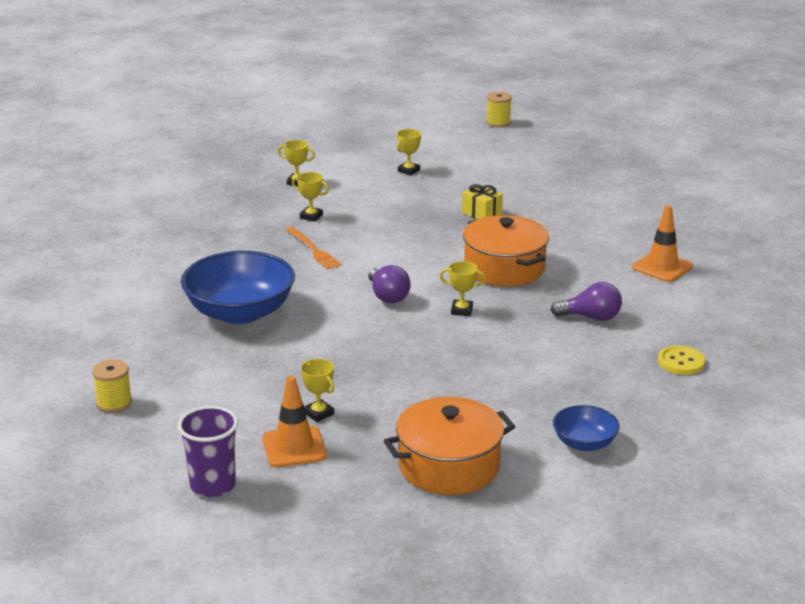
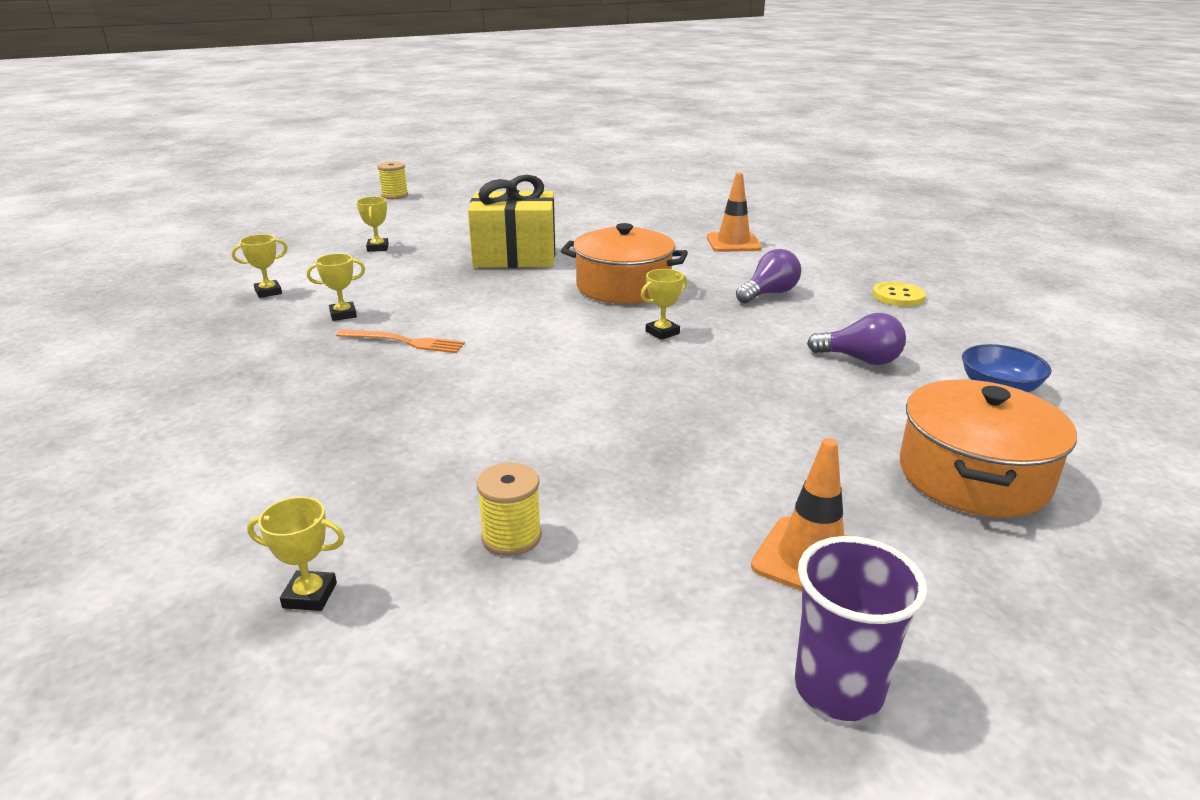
camera: 45 degrees left, 0 degrees up
yellow spool [92,359,132,413] -> yellow spool moved to [477,463,542,556]
blue bowl [181,251,295,324] -> none
yellow trophy [301,359,334,422] -> yellow trophy moved to [247,497,345,611]
purple light bulb [368,265,411,303] -> purple light bulb moved to [807,313,906,365]
yellow gift [462,184,503,219] -> yellow gift [468,175,555,268], size x2.15

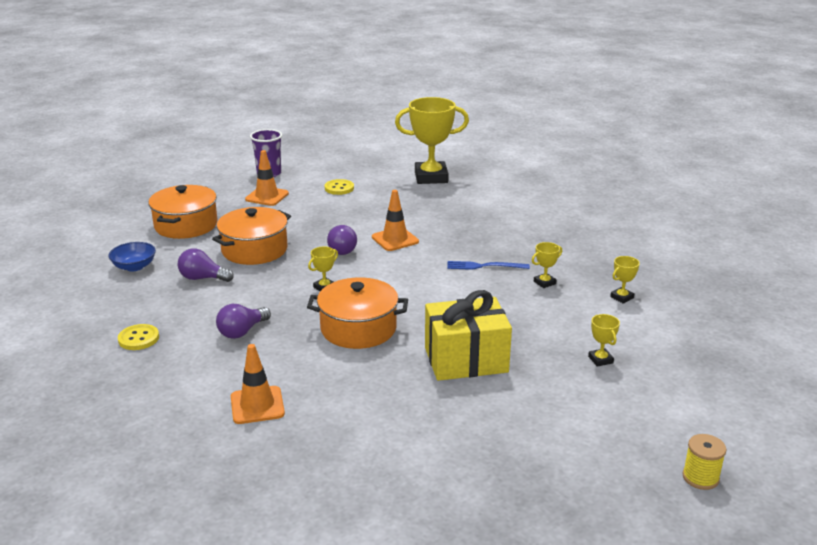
camera: 170 degrees right, 0 degrees up
yellow trophy [247,497,345,611] -> yellow trophy [395,97,469,184], size x2.37
orange fork [336,329,465,353] -> blue fork [447,261,530,270]
yellow spool [477,463,542,556] -> none
none -> orange pot [212,207,291,265]
none -> yellow button [325,179,354,195]
none -> purple light bulb [327,225,357,255]
none -> orange traffic cone [372,190,419,251]

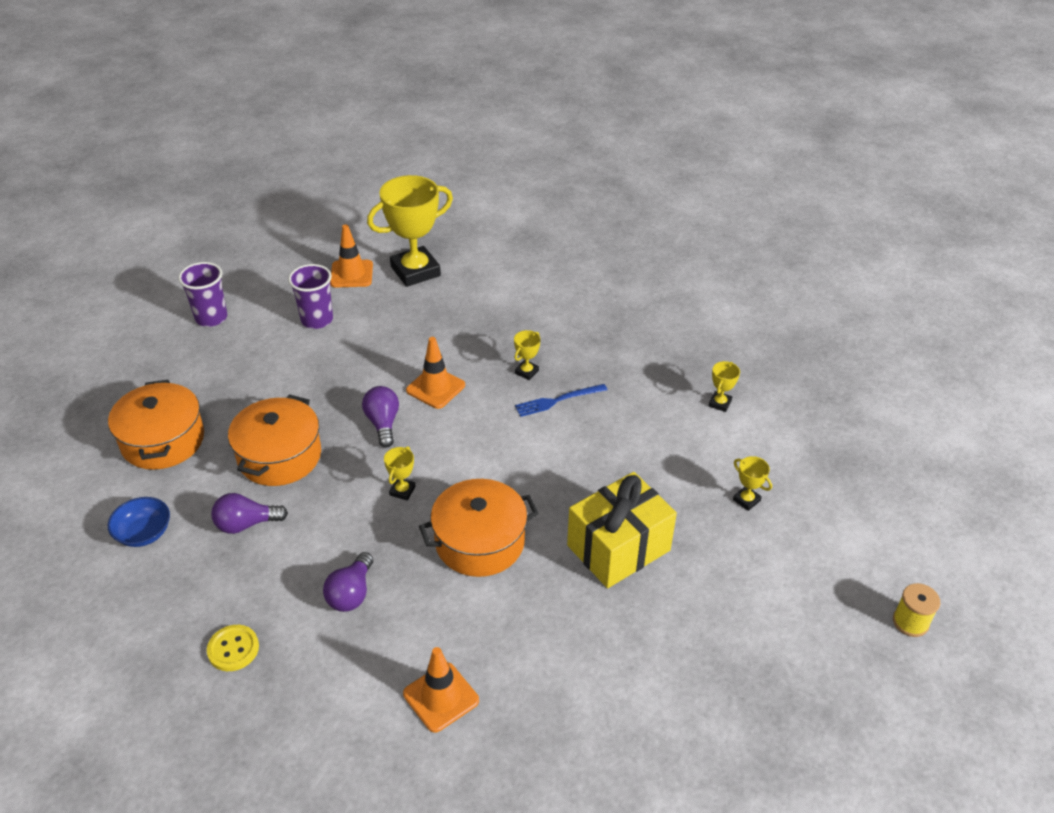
camera: 25 degrees left, 15 degrees up
orange traffic cone [245,150,289,206] -> orange traffic cone moved to [330,224,373,288]
yellow button [325,179,354,195] -> purple cup [288,264,333,329]
purple light bulb [327,225,357,255] -> purple light bulb turned 150 degrees counterclockwise [362,386,399,448]
yellow trophy [532,242,562,288] -> yellow trophy moved to [514,330,541,380]

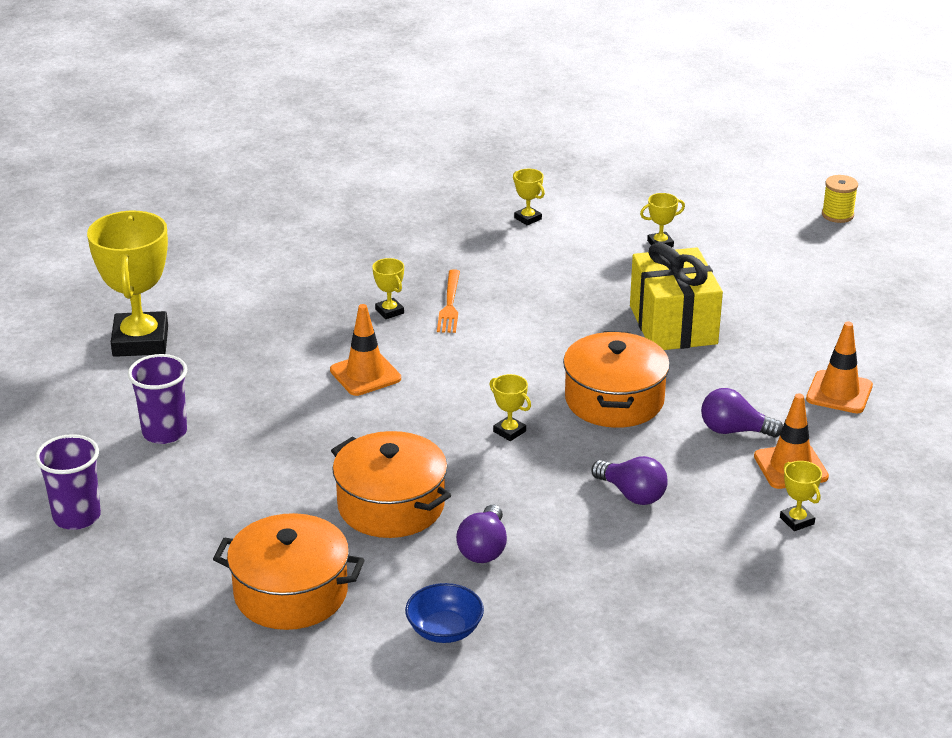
camera: 65 degrees left, 10 degrees down
yellow button [207,625,259,671] -> none
orange traffic cone [330,224,373,288] -> orange traffic cone moved to [806,321,873,413]
purple light bulb [362,386,399,448] -> purple light bulb moved to [701,388,783,437]
blue fork [515,384,607,417] -> orange fork [437,269,460,333]
none -> yellow trophy [780,461,822,531]

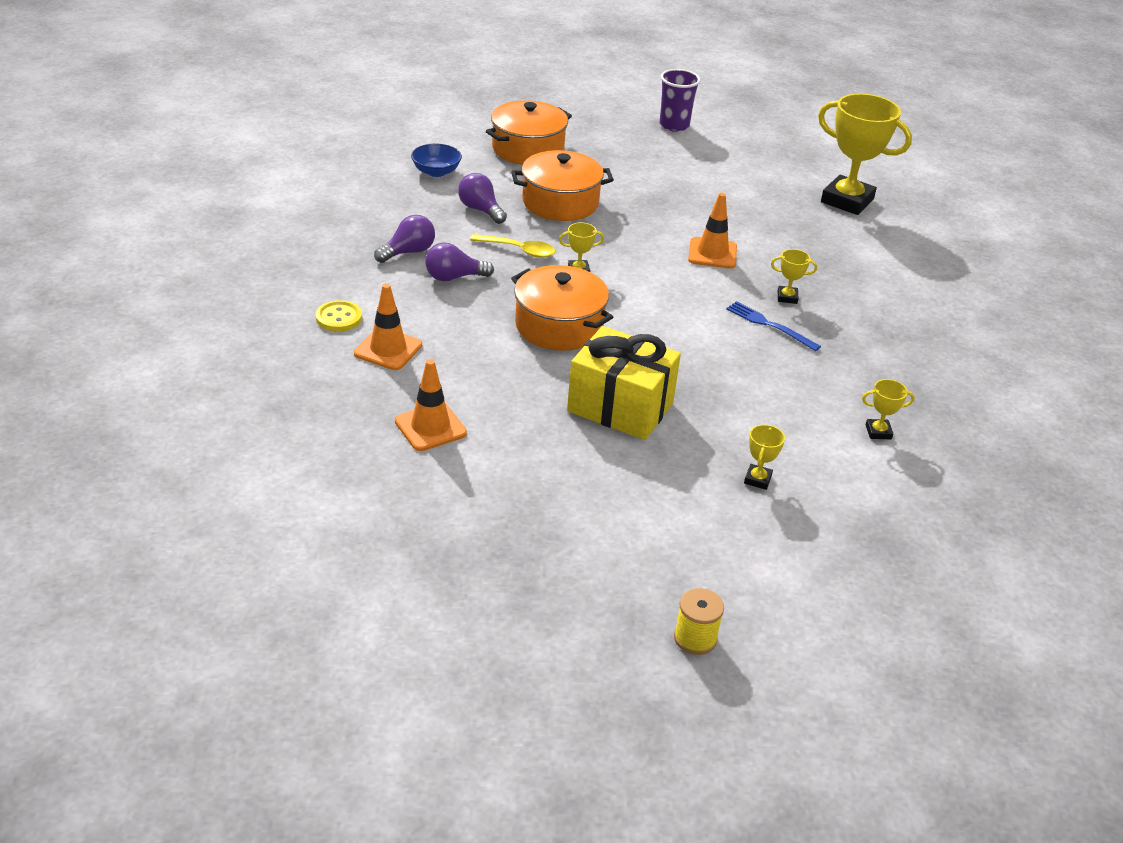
camera: 125 degrees right, 5 degrees up
purple cup [128,354,187,444] -> none
orange fork [437,269,460,333] -> blue fork [726,301,821,351]
purple light bulb [701,388,783,437] -> purple light bulb moved to [374,215,435,263]
yellow trophy [780,461,822,531] -> yellow button [316,300,362,331]
none -> yellow spoon [470,234,556,258]

